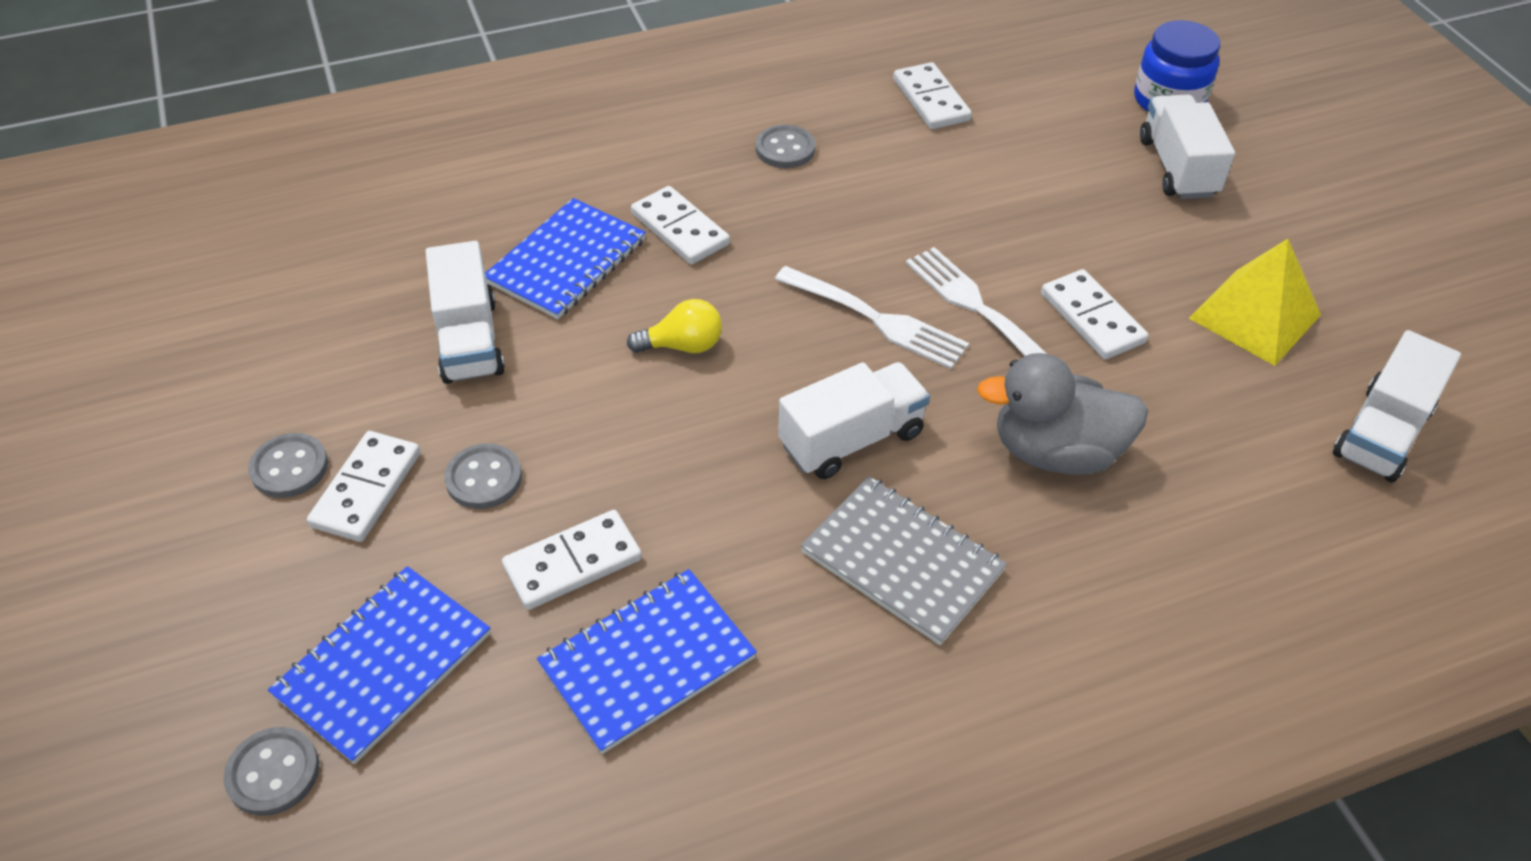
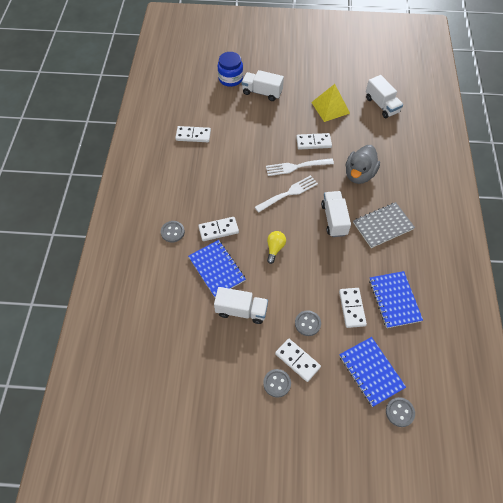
camera: 65 degrees left, 10 degrees up
grey button [756,125,815,168] -> grey button moved to [161,221,185,243]

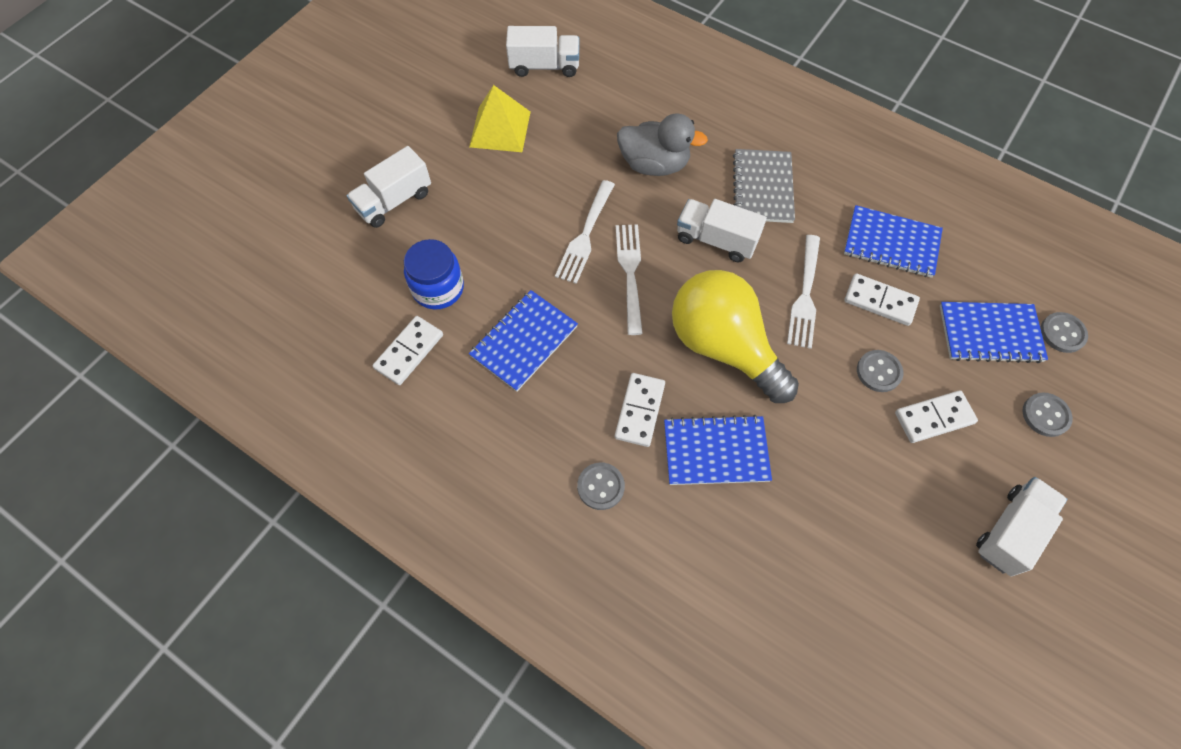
camera: 60 degrees left, 5 degrees up
white truck [214,287,268,324] -> white truck moved to [976,477,1067,577]
blue jar [218,52,243,87] -> blue jar moved to [404,239,464,310]
grey button [263,369,291,397] -> grey button moved to [1023,392,1073,437]
yellow light bulb [267,231,286,264] -> yellow light bulb [672,270,799,403], size x2.47
white domino [296,133,332,150] -> none
grey duck [346,145,380,184] -> grey duck turned 45 degrees counterclockwise [617,113,708,176]
none -> blue notebook [469,290,578,392]
none -> white fork [787,235,820,349]

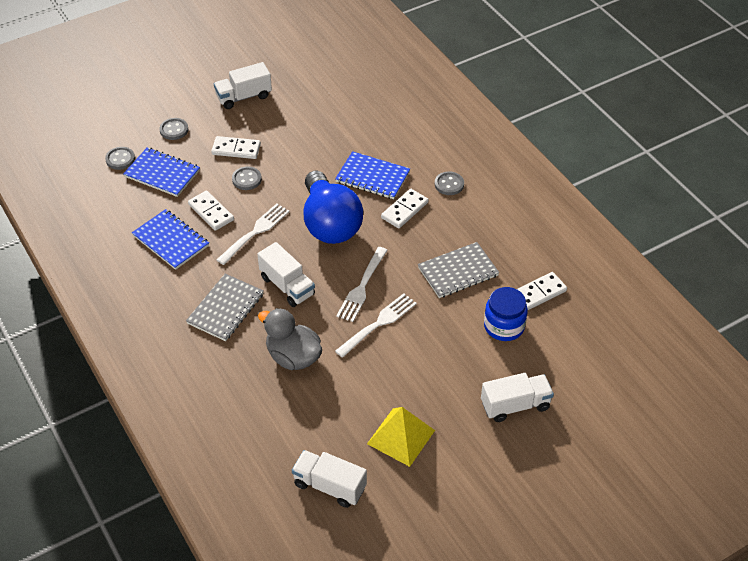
camera: 155 degrees left, 15 degrees down
blue notebook [469,290,578,392] -> grey notebook [418,242,499,298]
yellow light bulb [672,270,799,403] -> blue light bulb [304,171,363,244]

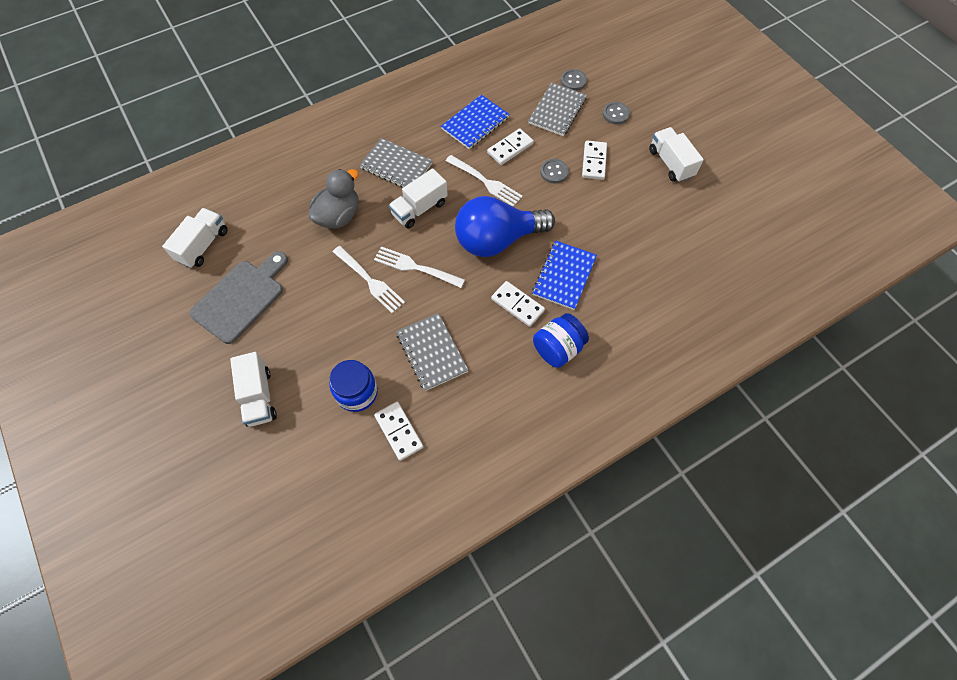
camera: 90 degrees right, 15 degrees up
blue notebook [123,147,200,197] -> grey notebook [528,82,587,136]
yellow pyramid [367,407,435,467] -> grey cutting board [189,251,288,344]
grey button [435,171,464,195] -> blue jar [533,313,589,368]

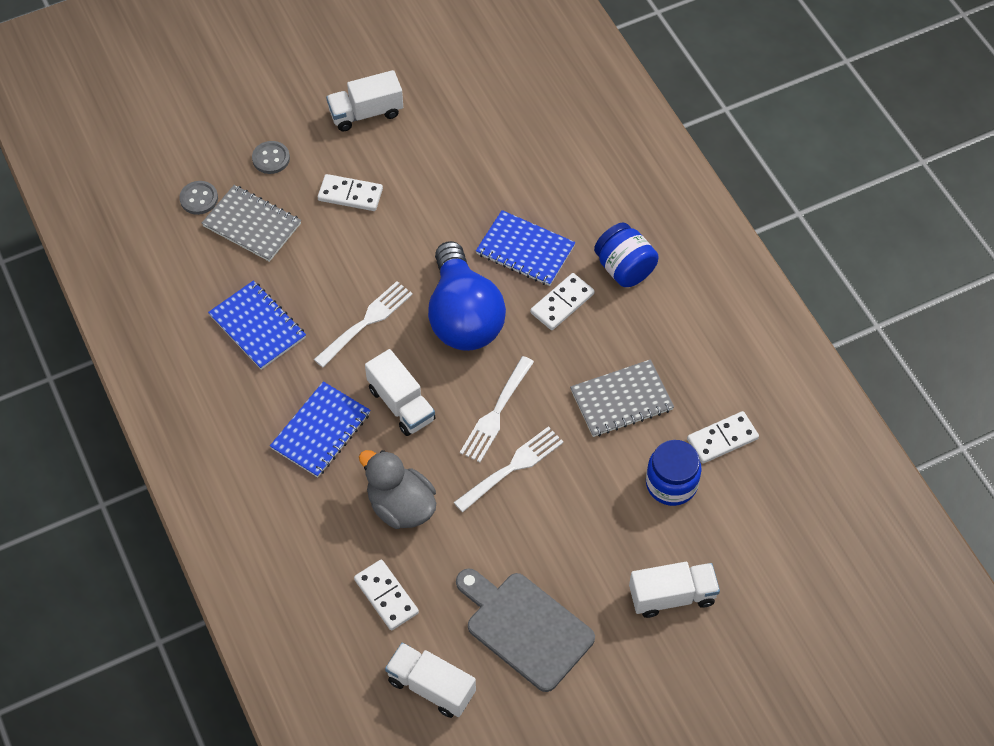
camera: 85 degrees left, 5 degrees down
grey notebook [359,138,432,188] -> blue notebook [270,381,371,478]
white domino [487,128,534,165] -> white domino moved to [354,560,419,630]
grey button [540,159,569,184] -> none

